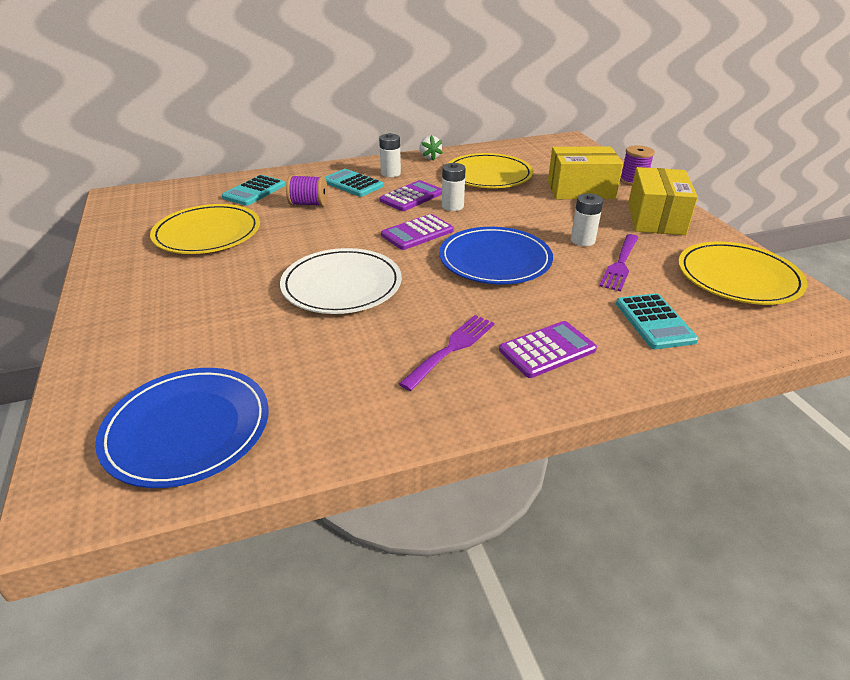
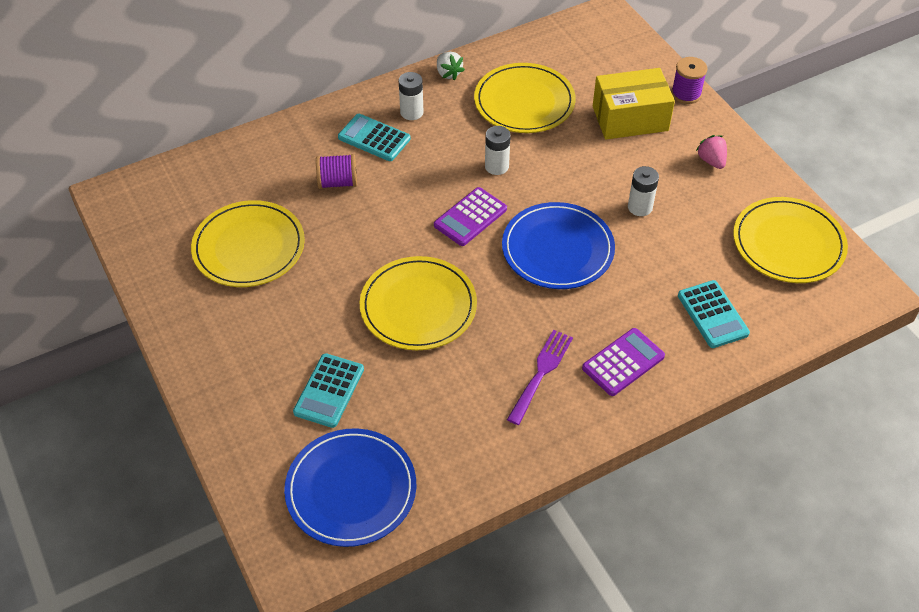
camera: 10 degrees left, 15 degrees up
turquoise calculator [222,175,285,206] -> turquoise calculator moved to [293,353,364,428]
white plate [280,248,402,314] -> yellow plate [360,256,477,350]
purple calculator [380,180,442,211] -> none
purple fork [599,234,639,291] -> none
yellow box [628,167,698,235] -> pink strawberry [696,135,727,169]

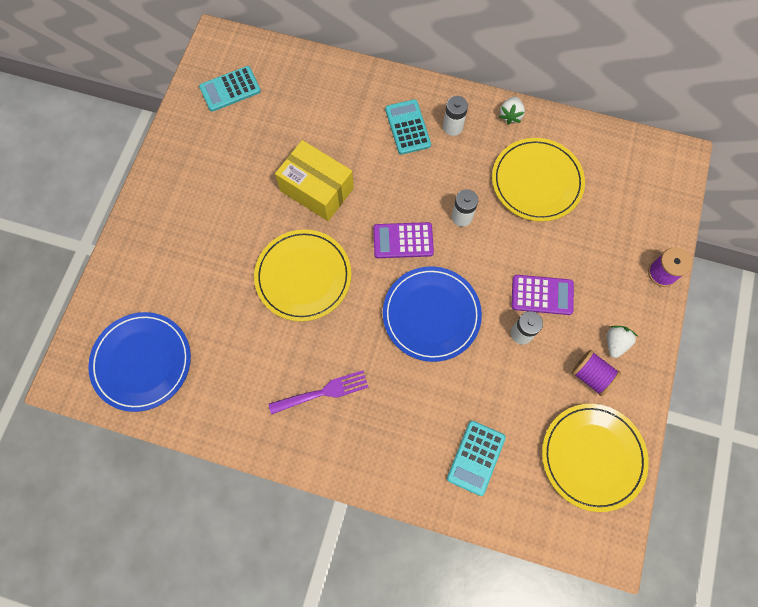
camera: 45 degrees right, 20 degrees up
yellow plate [191,200,305,287] -> none
turquoise calculator [293,353,364,428] -> turquoise calculator moved to [199,66,261,112]
purple spool [316,154,357,189] -> purple spool moved to [572,350,621,396]
purple calculator [582,328,665,396] -> purple calculator moved to [511,275,574,315]
yellow box [593,68,675,140] -> yellow box moved to [275,140,354,221]
pink strawberry [696,135,727,169] -> white strawberry [607,326,637,358]

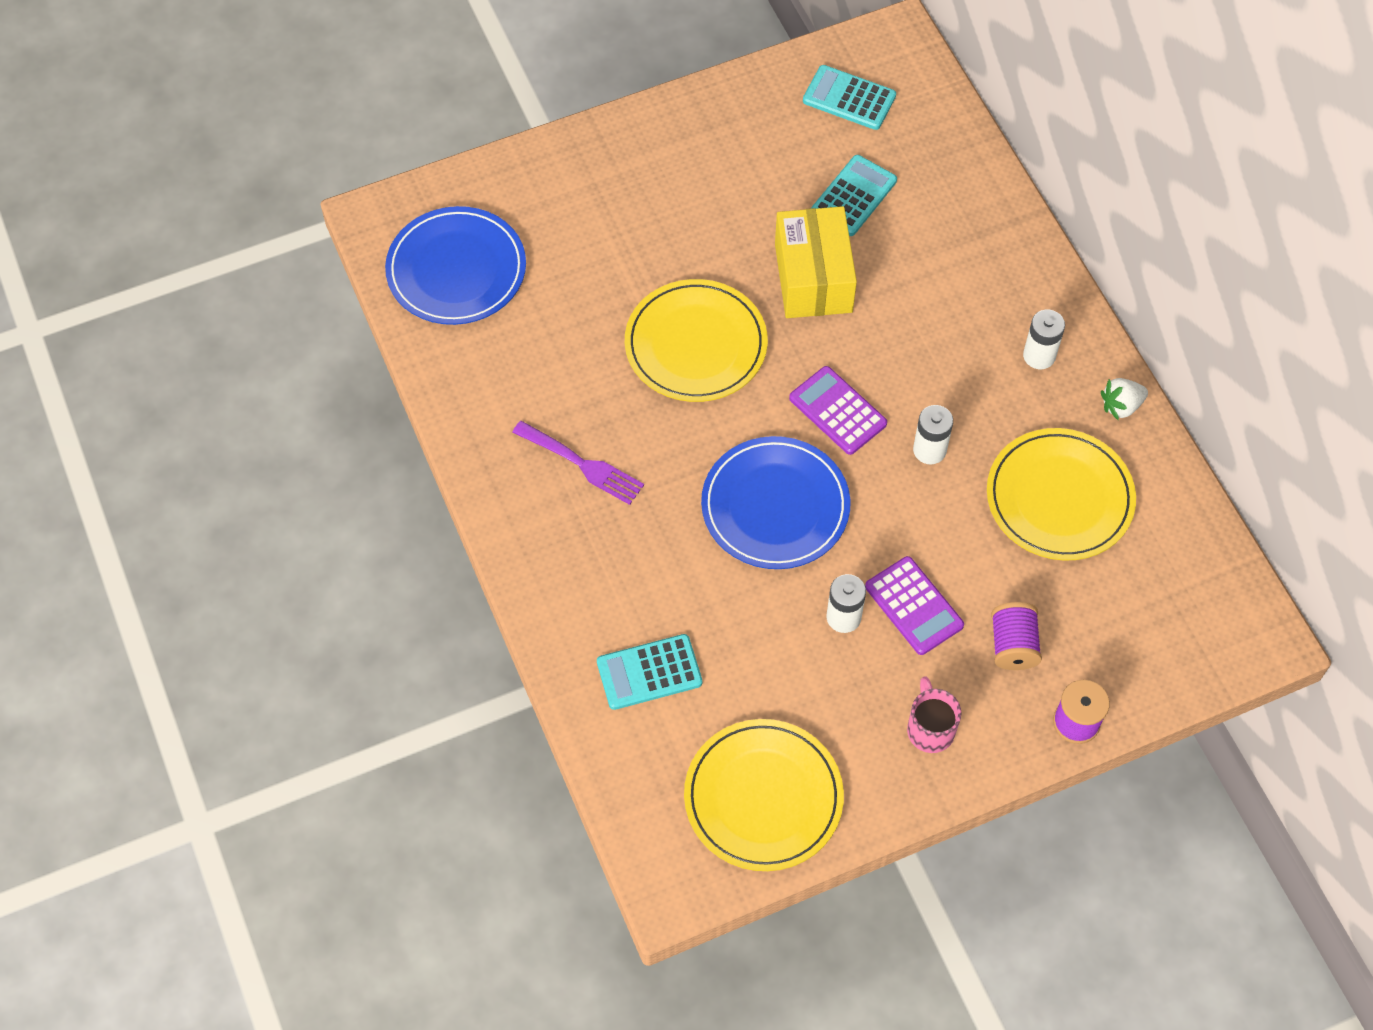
camera: 50 degrees right, 10 degrees down
turquoise calculator [385,99,431,155] -> turquoise calculator moved to [812,155,897,236]
purple spool [572,350,621,396] -> purple spool moved to [991,602,1042,670]
white strawberry [607,326,637,358] -> pink mug [907,676,961,753]

